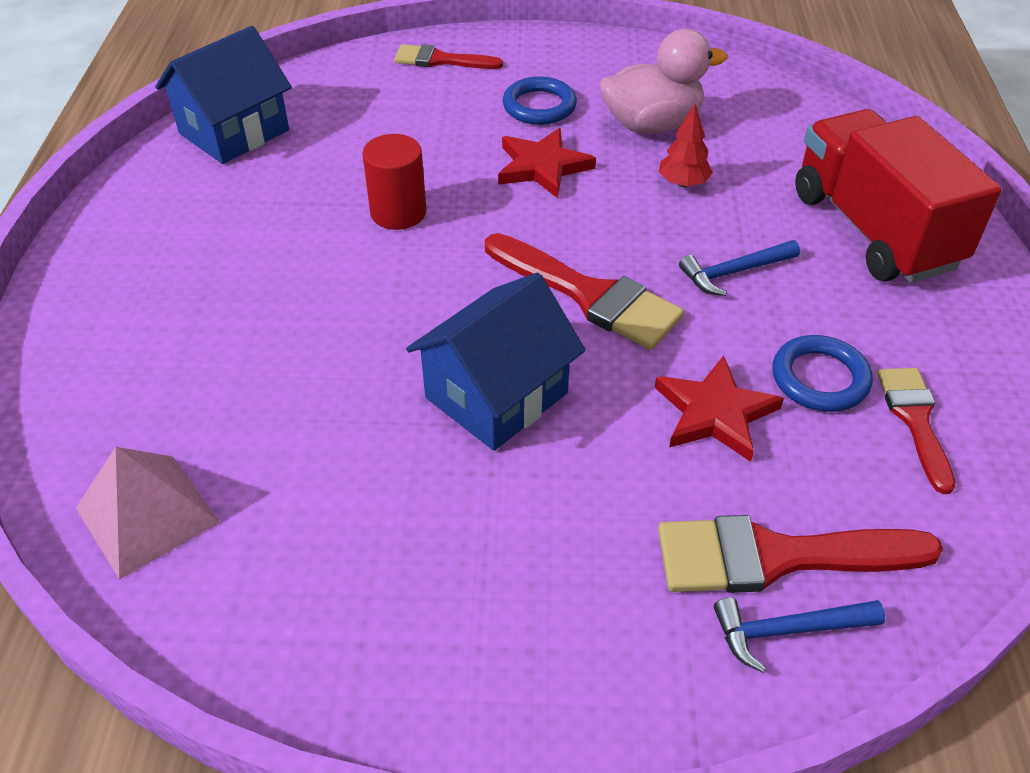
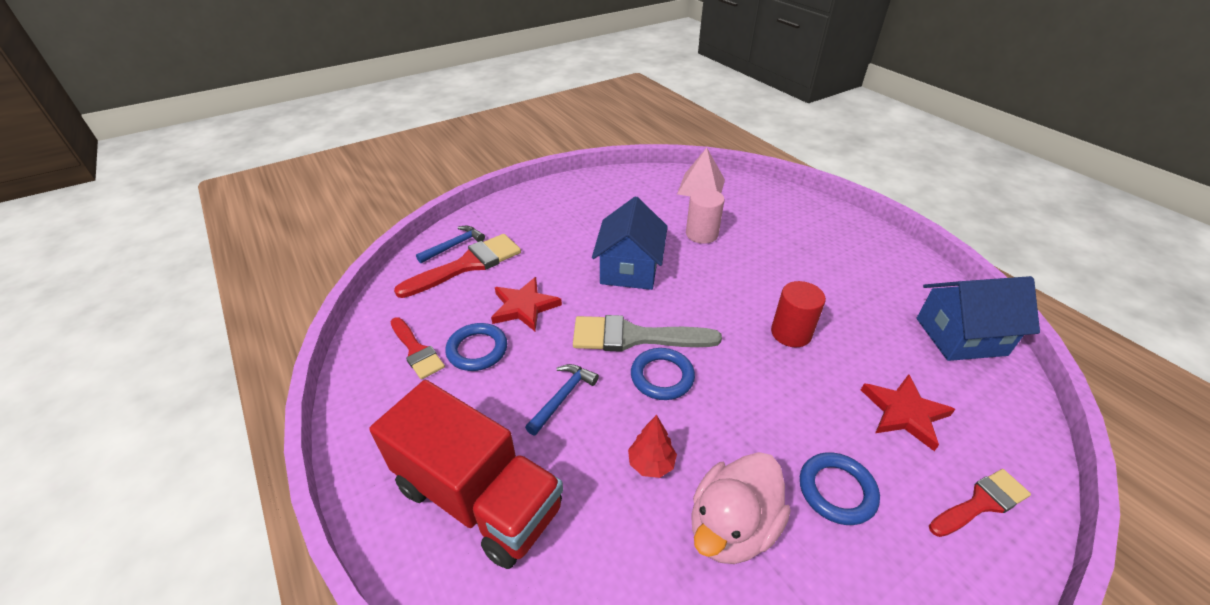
camera: 145 degrees right, 5 degrees down
blue house [155,26,292,164] -> blue house turned 75 degrees clockwise [916,276,1040,361]
red brush [485,233,684,350] -> grey brush [573,315,722,352]
red star [498,128,596,198] -> red star moved to [861,374,955,451]
none -> blue ring [631,348,695,400]
none -> pink cylinder [686,189,724,244]

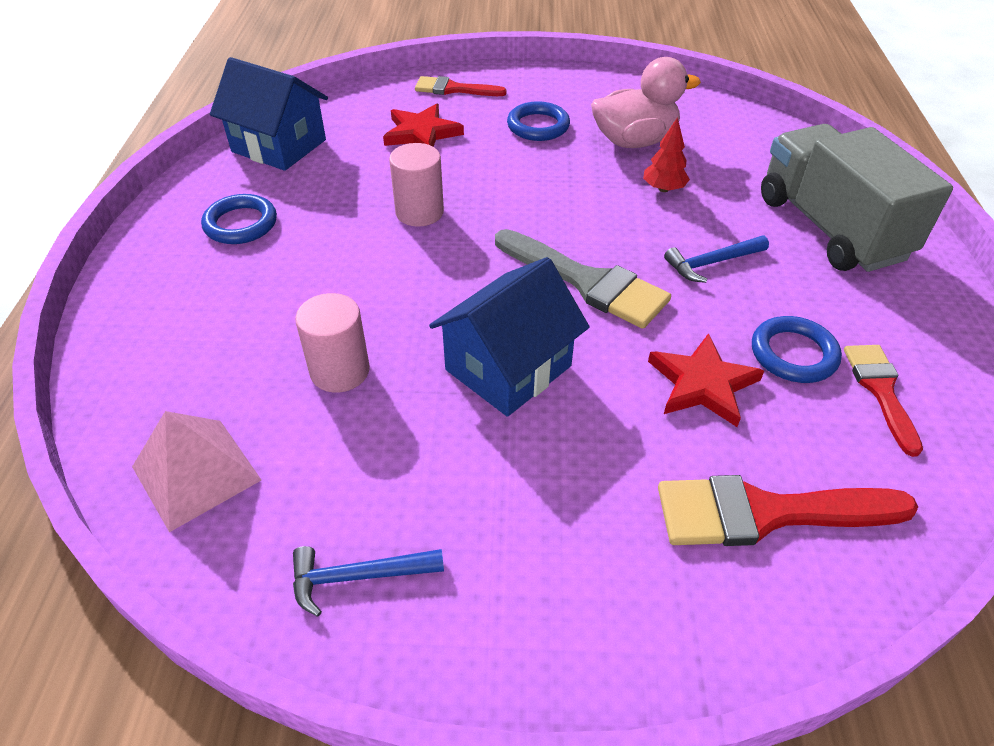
camera: 145 degrees left, 5 degrees up
red truck [369,380,563,569] -> grey truck [761,124,953,272]
blue hammer [416,226,485,263] -> blue hammer moved to [293,546,444,617]
blue ring [631,348,695,400] -> blue ring moved to [201,194,277,244]
red cylinder [771,281,826,347] -> pink cylinder [389,143,444,227]

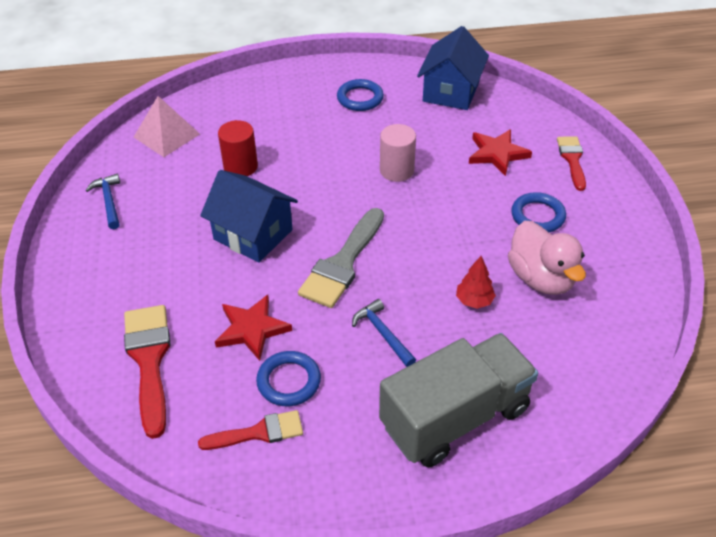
camera: 80 degrees right, 0 degrees up
pink cylinder [295,293,370,392] -> red cylinder [218,120,258,176]

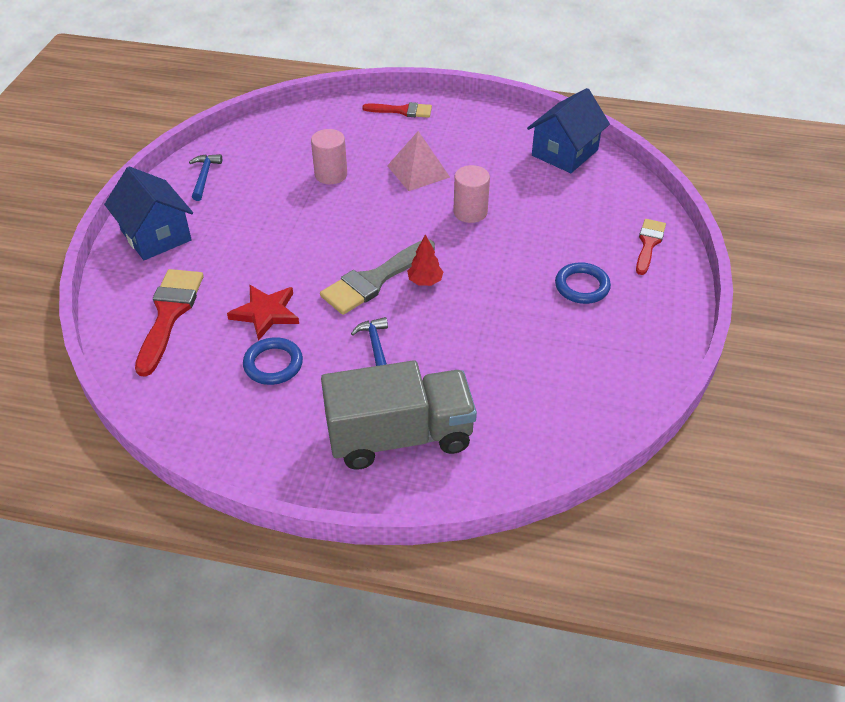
camera: 20 degrees right, 0 degrees up
pink pyramid [134,96,200,157] -> pink pyramid moved to [387,131,450,191]
red brush [198,410,303,450] -> red brush moved to [362,102,432,118]
blue house [200,170,298,263] -> blue house moved to [104,166,193,260]
red cylinder [218,120,258,176] -> pink cylinder [311,129,347,184]
blue ring [337,79,384,111] -> none
red tree [456,256,496,309] -> red tree moved to [407,234,443,286]
red star [469,129,532,176] -> none
pink duck [508,221,586,295] -> none

